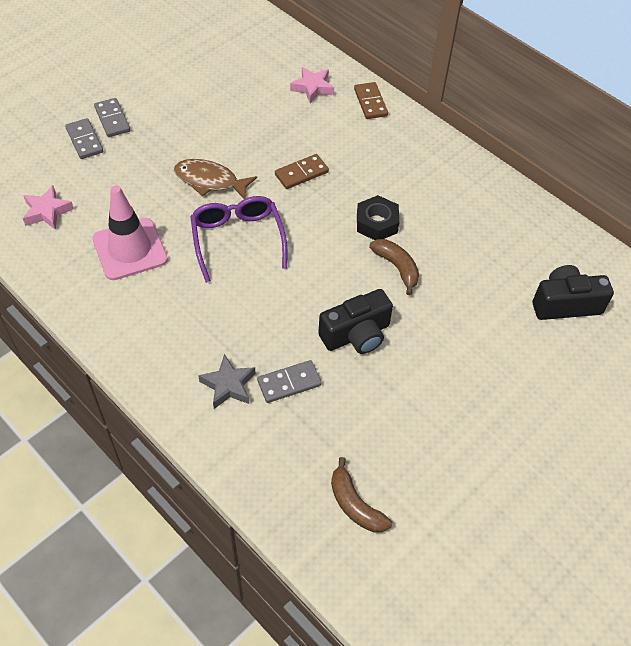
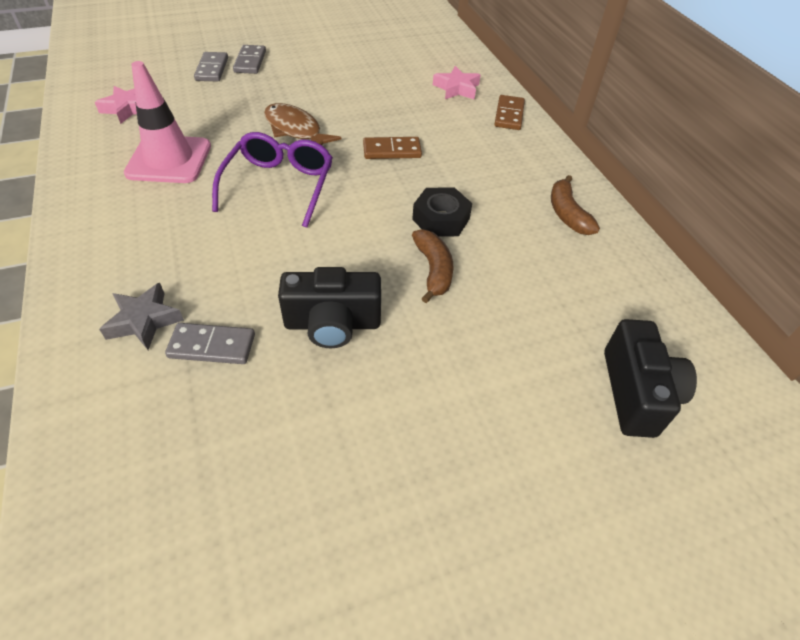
camera: 25 degrees right, 5 degrees down
brown banana [331,457,392,533] -> brown banana moved to [551,175,600,235]
black camera [533,265,614,320] -> black camera turned 75 degrees clockwise [604,319,697,438]

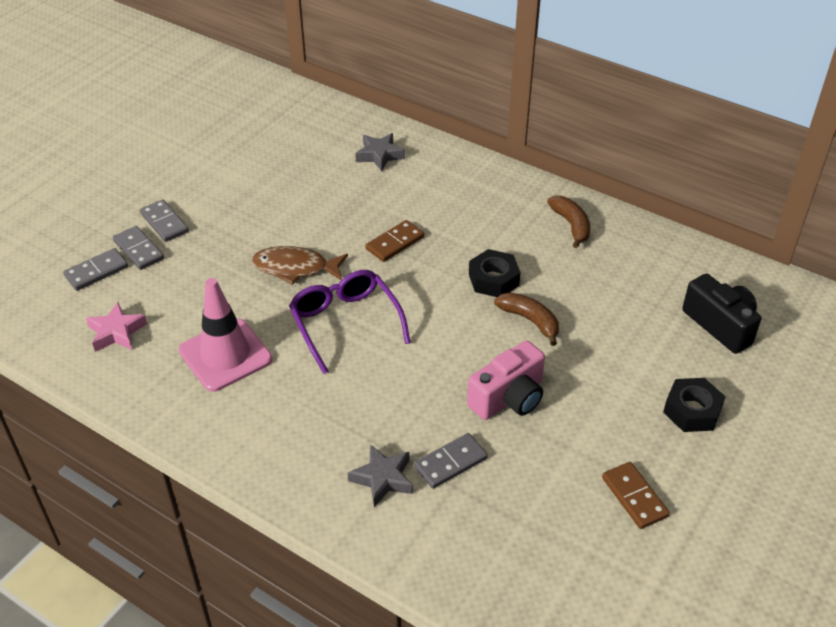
camera: 35 degrees left, 5 degrees down
black camera [278,267,381,348] -> pink camera [467,340,545,420]
pink star [433,66,480,100] -> grey star [355,133,405,171]
brown domino [494,95,525,130] -> brown domino moved to [602,462,670,529]
brown banana [551,175,600,235] -> brown banana turned 150 degrees counterclockwise [547,195,590,248]
none -> grey domino [63,248,128,291]
none -> black nut [663,378,726,432]

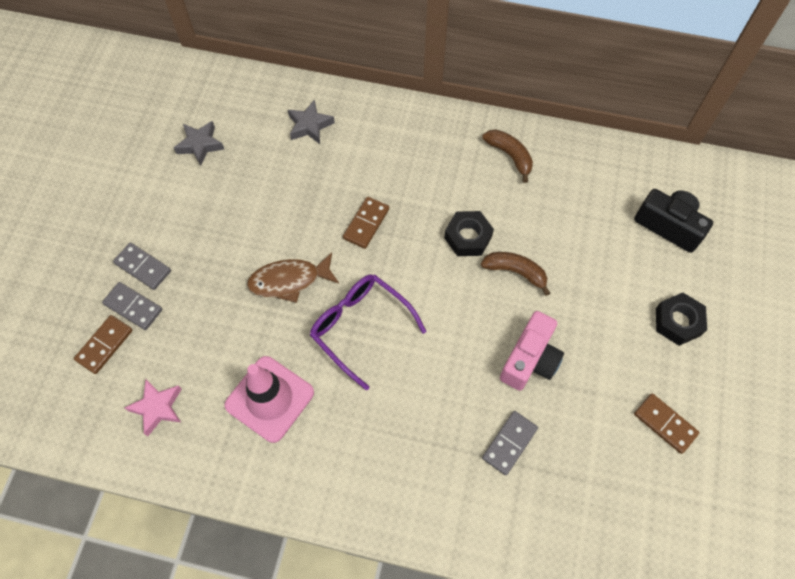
camera: 20 degrees left, 20 degrees up
grey domino [63,248,128,291] -> brown domino [74,315,133,374]
grey star [348,444,413,507] -> grey star moved to [174,121,224,166]

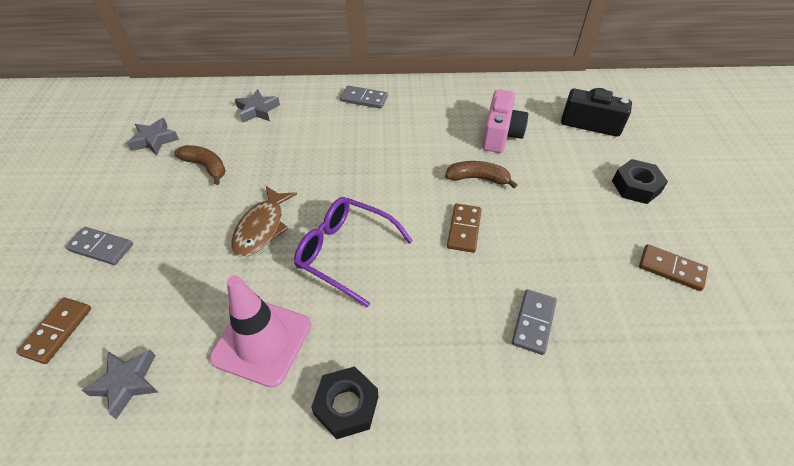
camera: 15 degrees left, 15 degrees down
grey domino [102,282,162,330] -> grey domino moved to [340,86,388,109]
pink star [124,379,182,436] -> grey star [82,349,158,419]
brown fish [247,252,339,303] -> brown fish turned 45 degrees counterclockwise [231,186,297,256]
brown domino [343,197,389,249] -> brown domino moved to [447,203,482,253]
black nut [444,211,494,256] -> black nut moved to [311,366,378,439]
brown banana [482,130,533,183] -> brown banana moved to [174,145,226,185]
pink camera [500,311,564,391] -> pink camera moved to [482,90,528,153]

